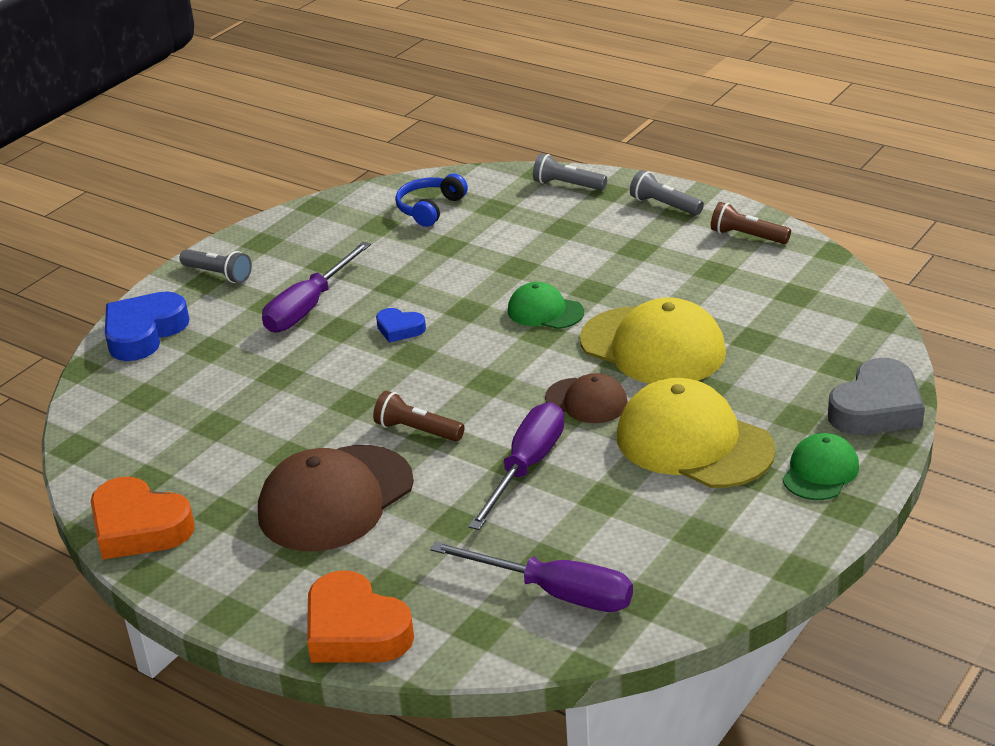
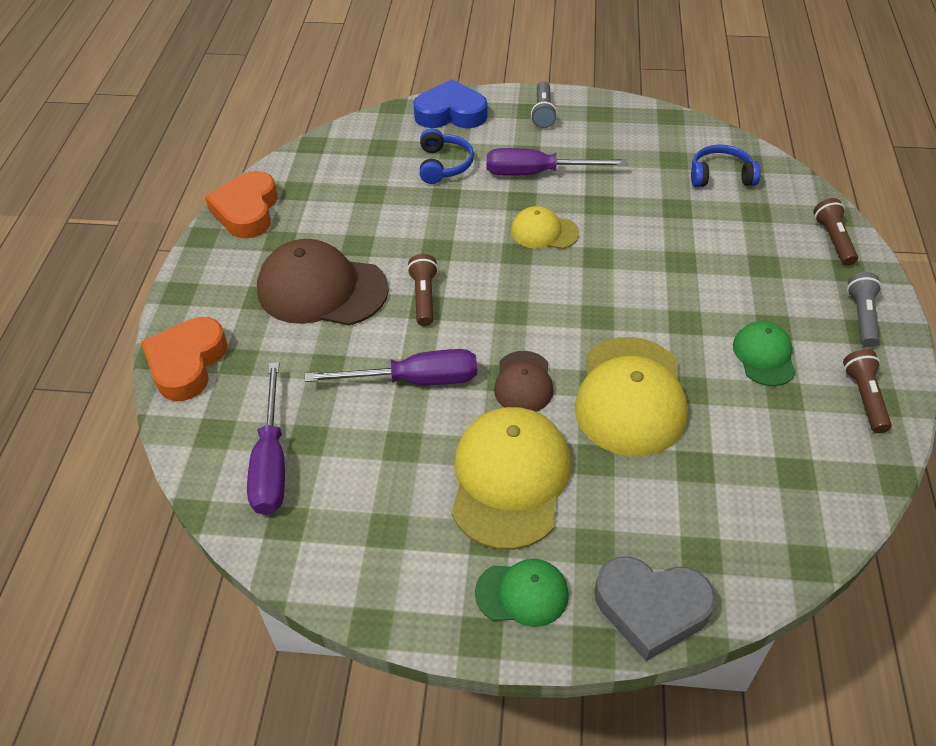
camera: 60 degrees right, 15 degrees up
blue heart [376,308,426,343] -> yellow cap [511,206,579,249]
green cap [508,282,584,329] -> green cap moved to [733,321,796,386]
grey flashlight [533,154,607,190] -> brown flashlight [813,198,858,266]
none -> blue headphones [420,128,474,184]

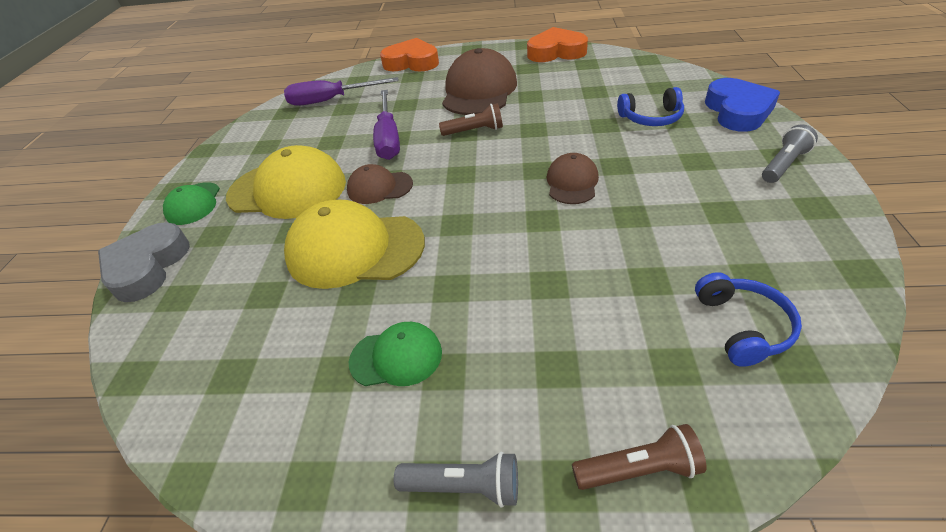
camera: 90 degrees right, 5 degrees down
purple screwdriver [487,148,628,175] -> none
yellow cap [511,206,579,249] -> brown cap [546,153,599,204]
grey flashlight [531,81,557,128] -> grey flashlight turned 135 degrees clockwise [762,125,818,183]
brown flashlight [843,350,892,433] -> none

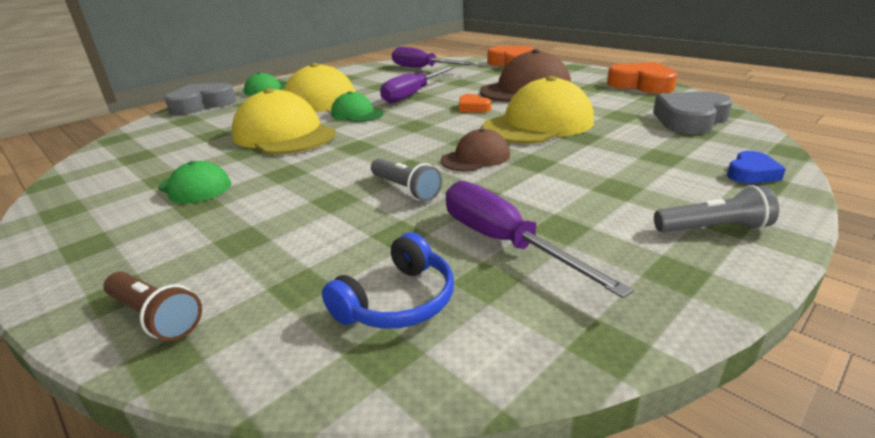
camera: 40 degrees right, 15 degrees down
brown cap [347,164,413,204] -> green cap [331,91,384,122]
grey flashlight [394,451,518,508] -> grey flashlight moved to [371,158,442,201]
brown flashlight [439,103,503,136] -> orange heart [459,94,491,113]
blue headphones [617,87,684,126] -> none
blue heart [705,78,780,131] -> blue heart [727,151,786,184], size x0.53
none -> purple screwdriver [446,181,634,298]
none -> yellow cap [483,76,594,144]
none -> grey heart [653,91,733,135]

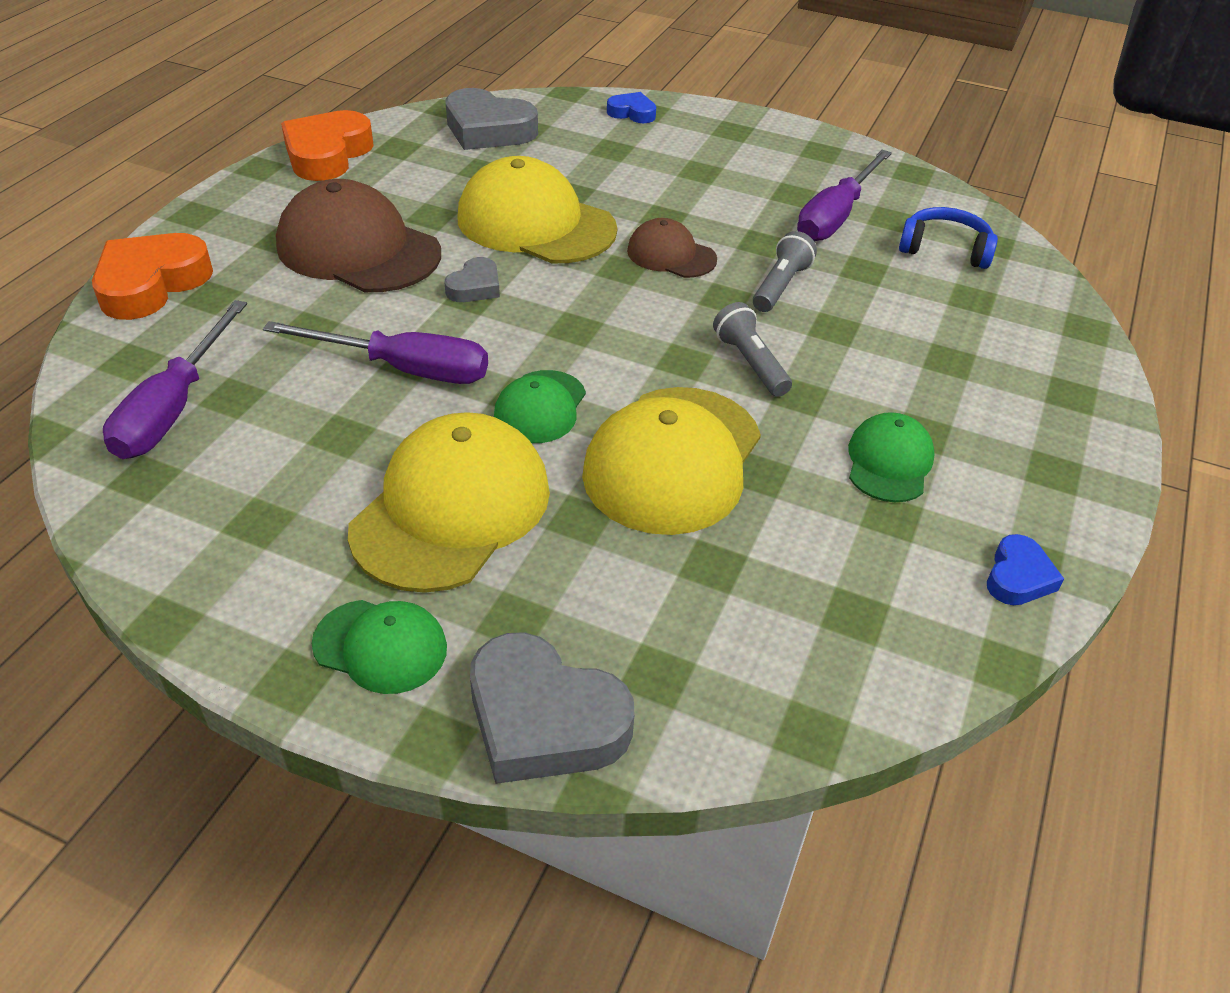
camera: 115 degrees left, 15 degrees up
brown flashlight [103,272,202,341] -> none
orange heart [459,94,491,113] -> grey heart [444,257,500,302]
grey flashlight [654,185,779,232] -> grey flashlight moved to [713,302,792,397]
none -> blue heart [987,534,1064,605]

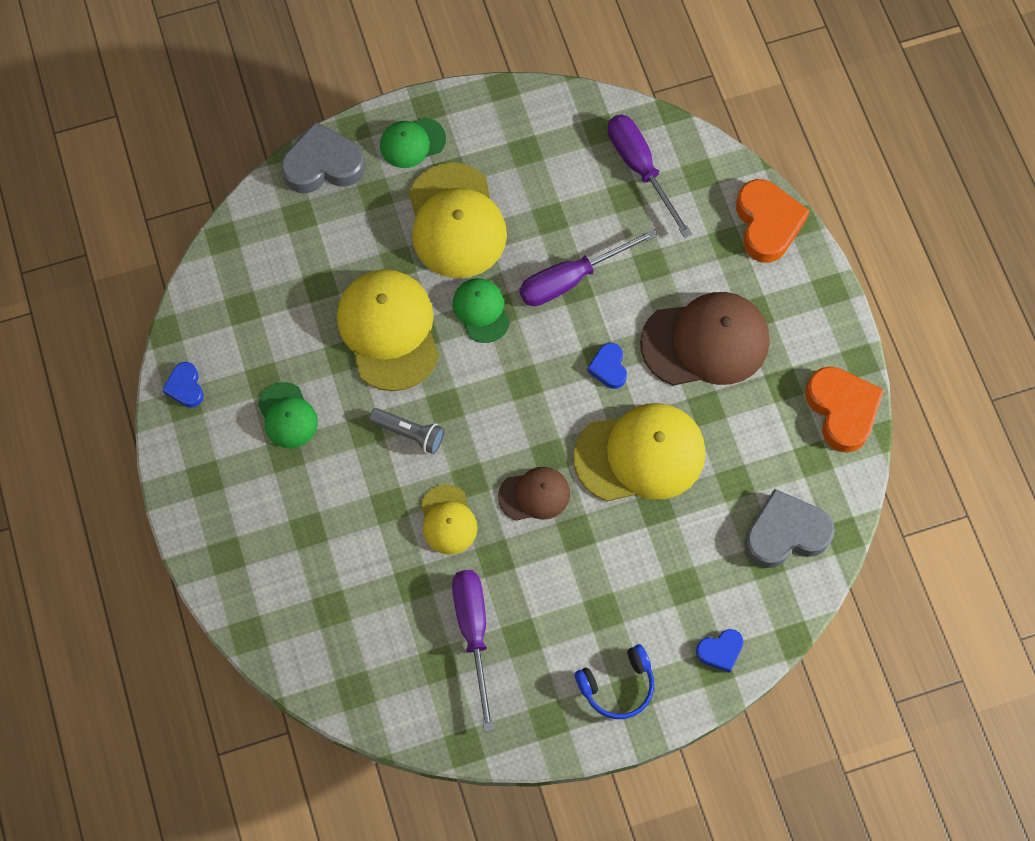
camera: 140 degrees right, 25 degrees up
grey heart [444,257,500,302] -> blue heart [587,343,627,389]
grey flashlight [753,231,817,312] -> yellow cap [421,484,477,555]
blue headphones [899,207,998,269] -> blue headphones moved to [575,644,655,719]

